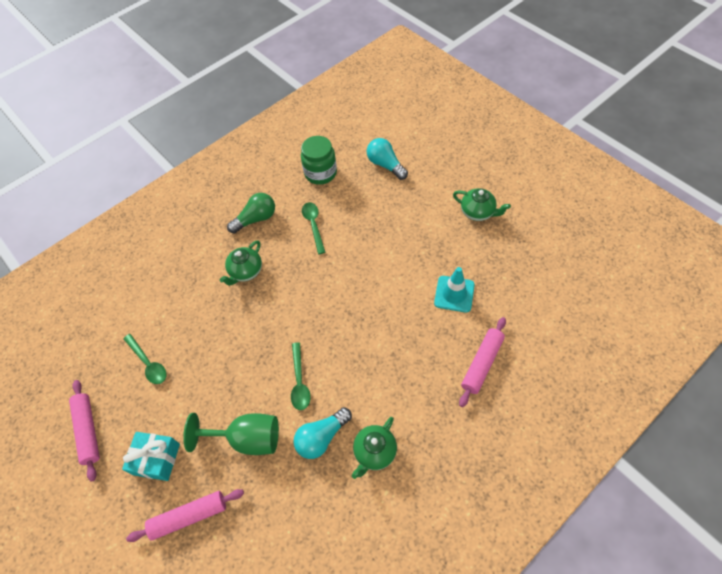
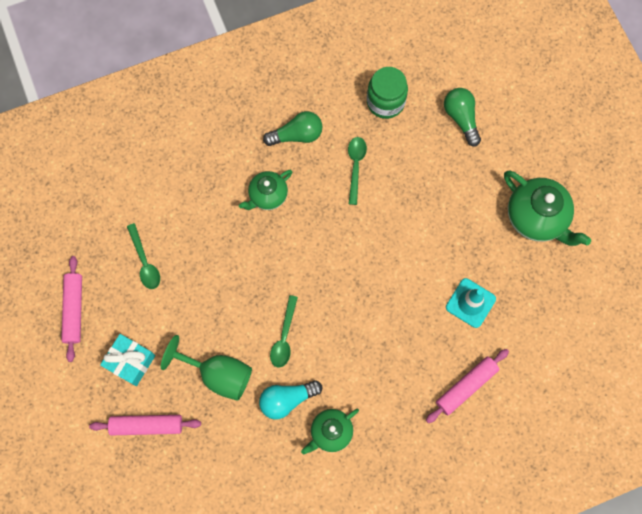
camera: 15 degrees right, 15 degrees up
turquoise light bulb [367,138,408,180] -> green light bulb [444,88,481,146]
green teapot [453,188,511,221] -> green teapot [504,171,591,246], size x1.62

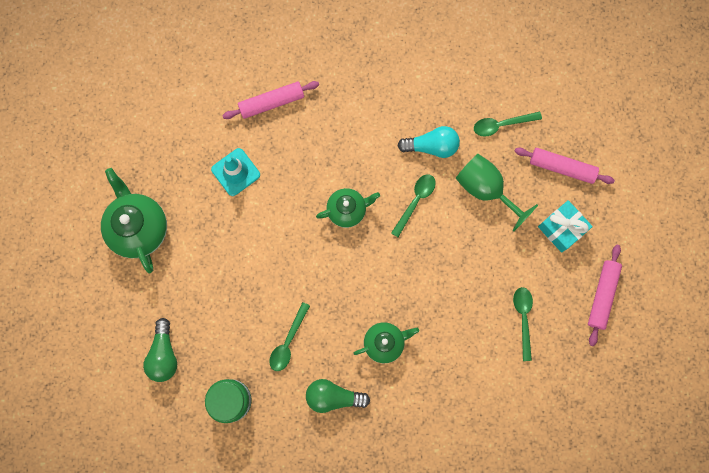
camera: 160 degrees left, 5 degrees up
green teapot [301,409,359,455] -> green teapot moved to [316,188,380,228]
none -> green spoon [474,112,542,137]

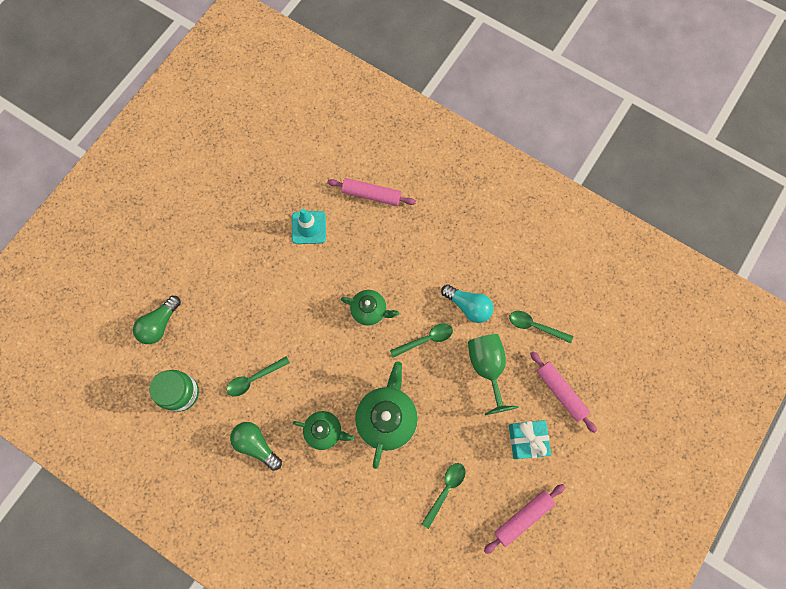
camera: 35 degrees right, 5 degrees down
green teapot [101,168,167,273] -> green teapot moved to [355,362,418,469]

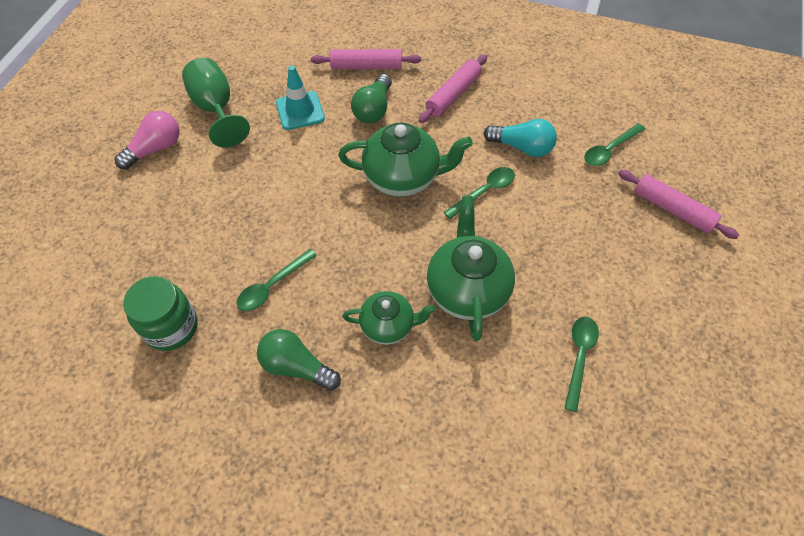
camera: 15 degrees left, 15 degrees down
green light bulb [133,296,181,344] -> green light bulb moved to [351,74,392,123]
green teapot [341,290,399,326] -> green teapot [338,122,473,197], size x1.62
green goblet [468,334,518,415] -> green goblet moved to [182,58,250,147]
pink rolling pin [484,484,565,554] -> pink rolling pin moved to [419,54,487,123]
green spoon [509,311,573,343] -> green spoon turned 45 degrees counterclockwise [584,123,645,166]
turquoise gift [509,420,551,459] -> none
none -> pink light bulb [115,111,180,170]

